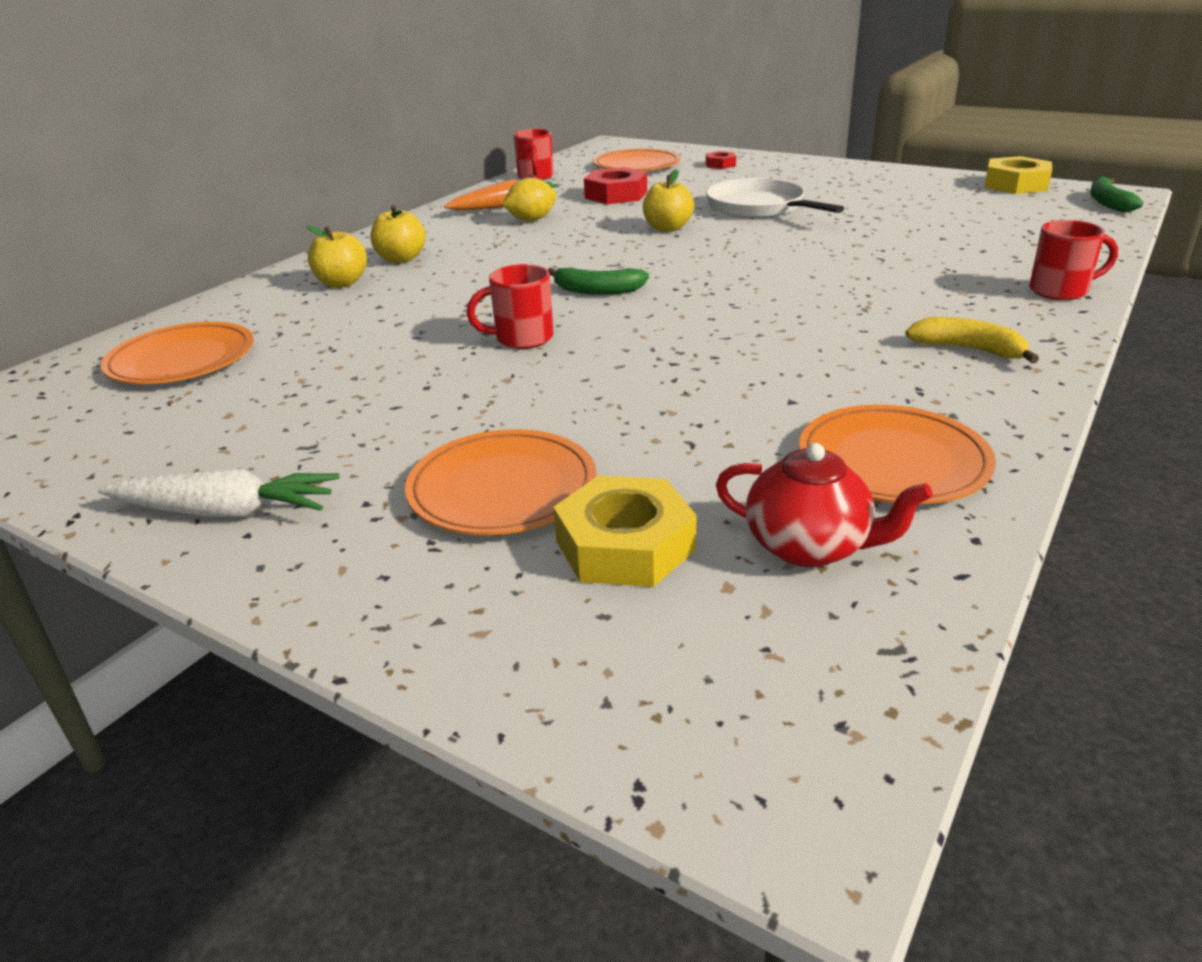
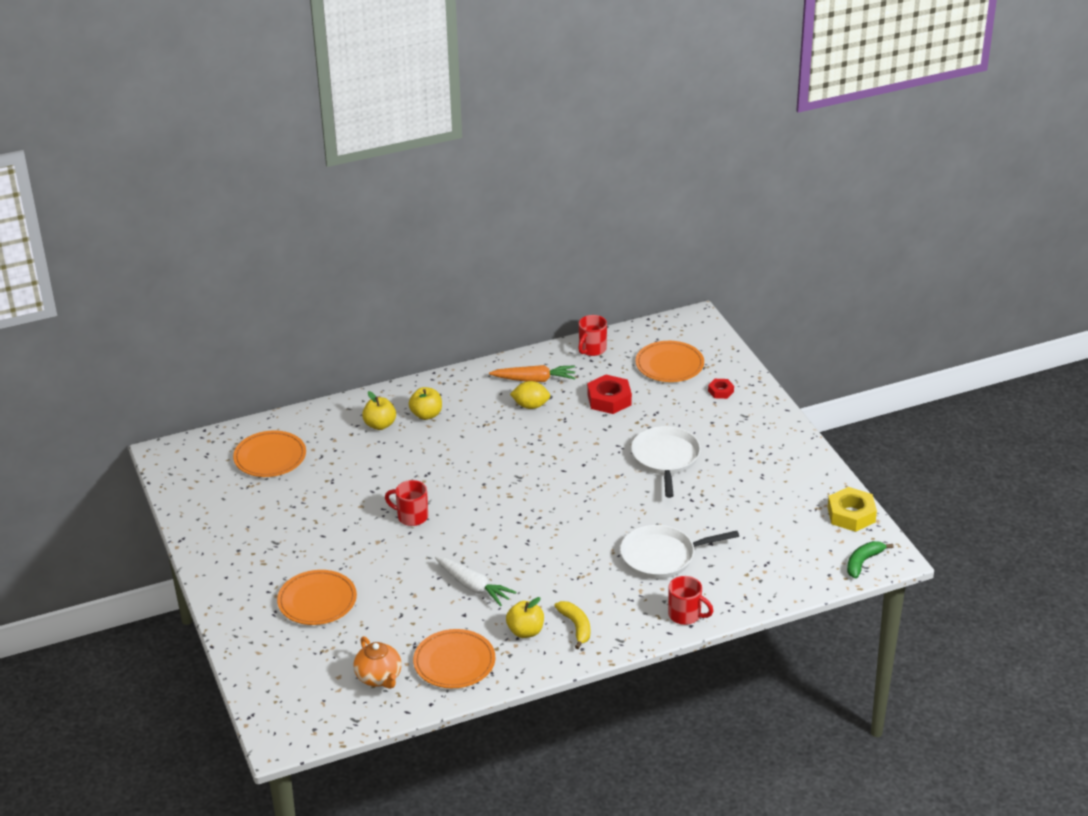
camera: 35 degrees right, 5 degrees up
white carrot [98,469,340,517] -> white carrot moved to [435,556,516,606]
green banana [548,267,649,295] -> none
yellow nut [553,476,697,587] -> none
yellow apple [643,169,694,232] -> yellow apple moved to [506,597,544,638]
red teapot [716,443,933,567] -> orange teapot [353,636,402,689]
none -> white pan [620,525,739,579]

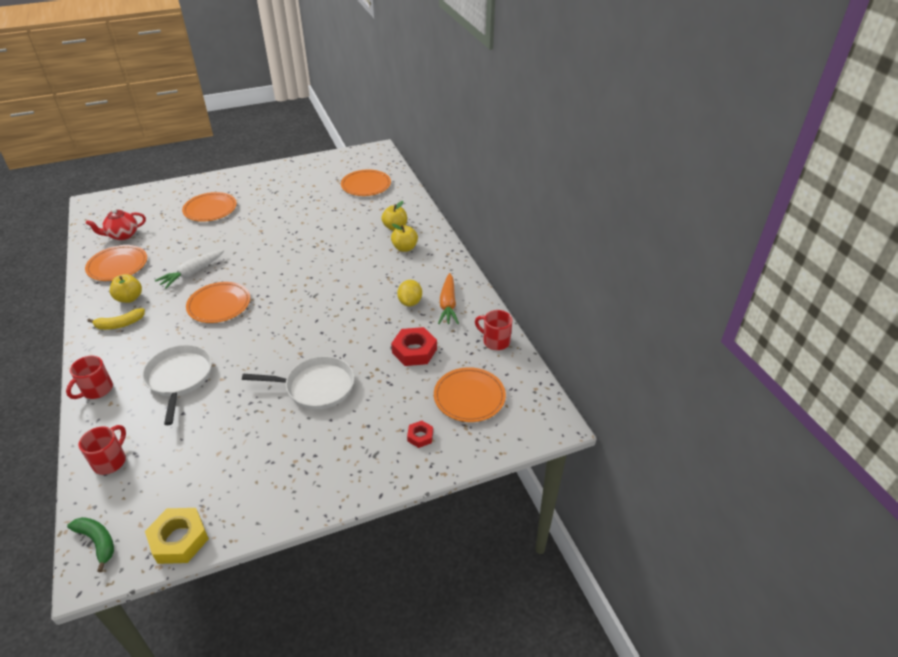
camera: 90 degrees right, 5 degrees up
orange teapot [353,636,402,689] -> red teapot [86,209,146,240]
red mug [385,480,428,526] -> red mug moved to [79,425,126,475]
none -> orange plate [186,282,250,323]

